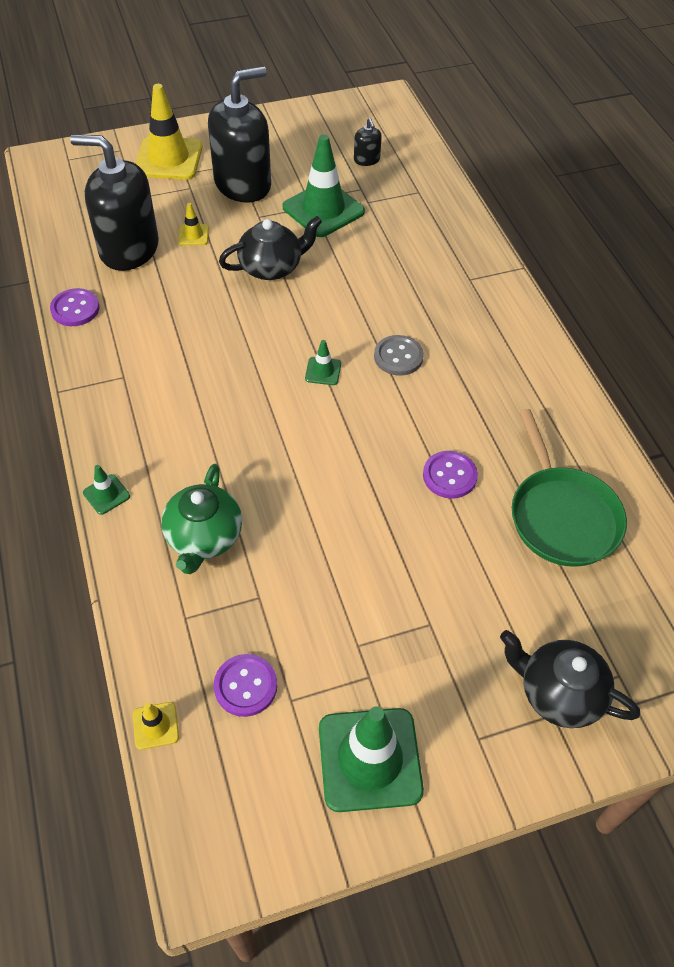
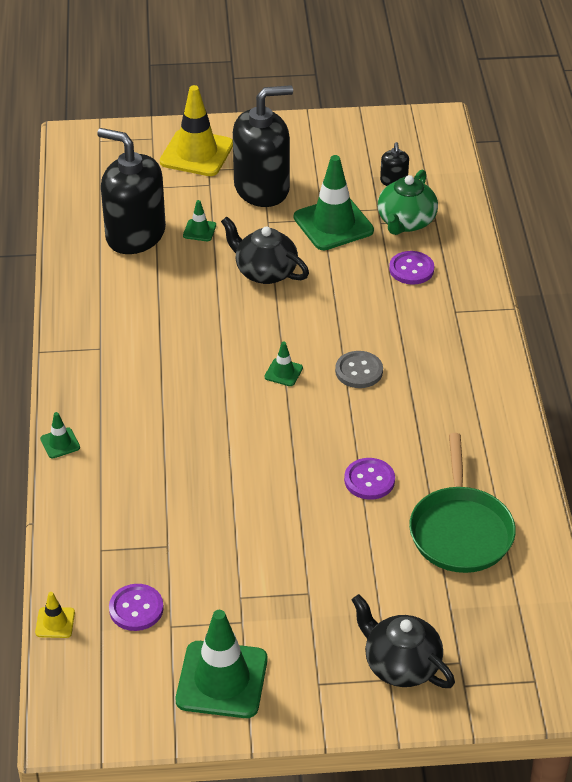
camera: 15 degrees right, 10 degrees down
purple button [50,288,100,326] -> purple button moved to [389,251,434,285]
green teapot [161,464,242,574] -> green teapot moved to [378,170,438,235]
yellow traffic cone [178,203,209,245] -> green traffic cone [183,200,216,241]
black teapot [219,216,322,280] -> black teapot turned 135 degrees counterclockwise [221,216,309,284]

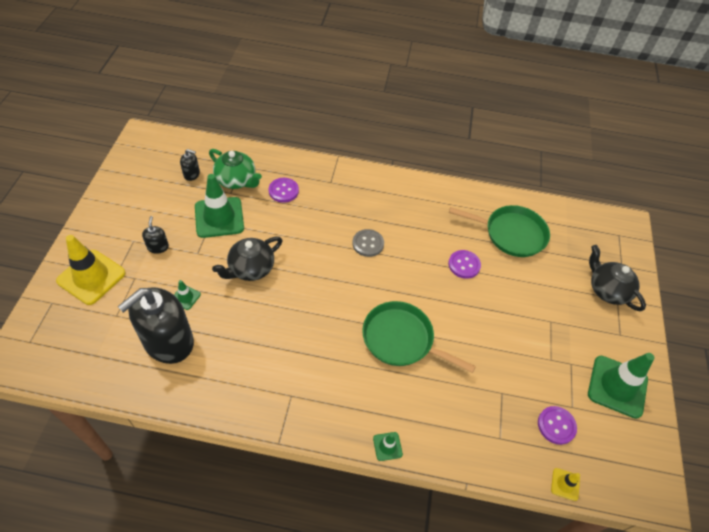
camera: 80 degrees left, 10 degrees up
black soap dispenser [233,85,293,207] -> black soap dispenser [142,216,169,254], size x0.41
green traffic cone [264,342,303,386] -> none
black teapot [352,594,455,688] -> black teapot turned 90 degrees clockwise [589,245,646,311]
none -> green pan [362,301,476,373]

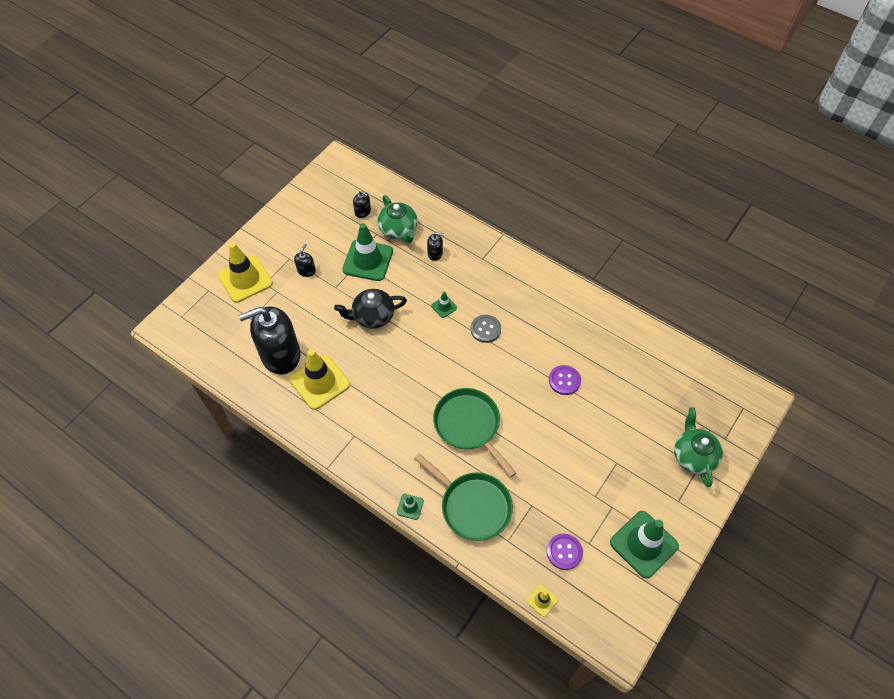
camera: 30 degrees right, 5 degrees up
green traffic cone [174,280,201,310] -> green traffic cone moved to [431,291,457,318]
purple button [269,178,299,203] -> black soap dispenser [427,232,444,261]
green pan [449,205,550,257] -> green pan moved to [414,453,513,541]
black teapot [589,245,646,311] -> green teapot [674,407,723,487]
none -> yellow traffic cone [290,349,350,410]

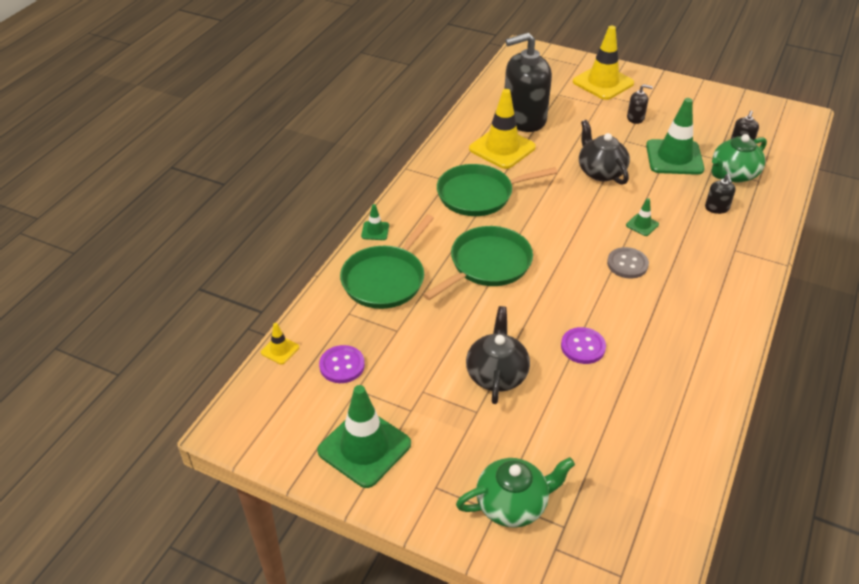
camera: 80 degrees right, 15 degrees down
black soap dispenser [238,307,300,374] -> black soap dispenser turned 75 degrees counterclockwise [504,33,552,132]
none -> green pan [437,164,557,216]
none -> black teapot [466,306,530,404]

